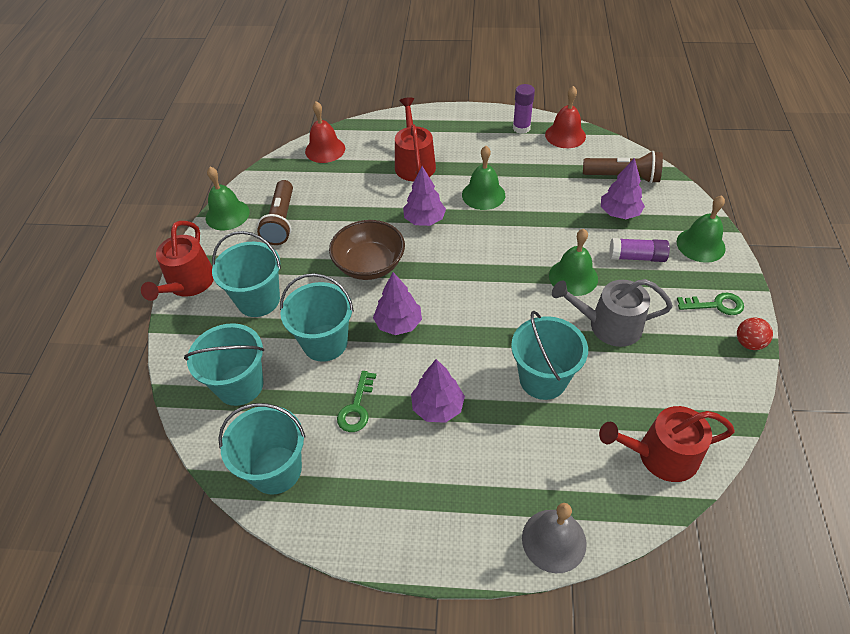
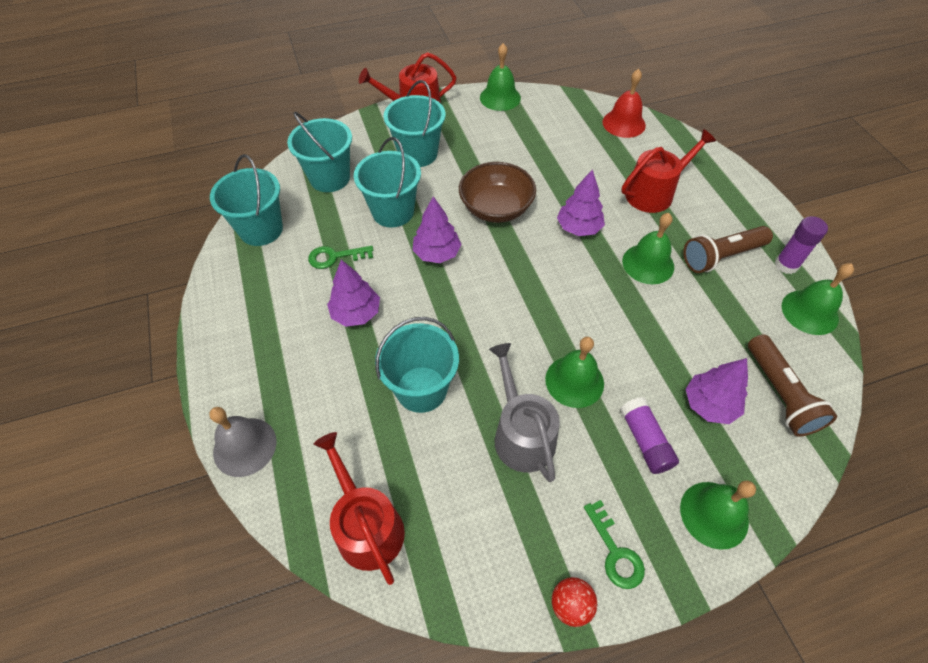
camera: 65 degrees right, 5 degrees up
brown flashlight [257,180,293,245] -> brown flashlight moved to [683,226,773,273]
red bell [545,86,586,148] -> green bell [782,263,854,335]

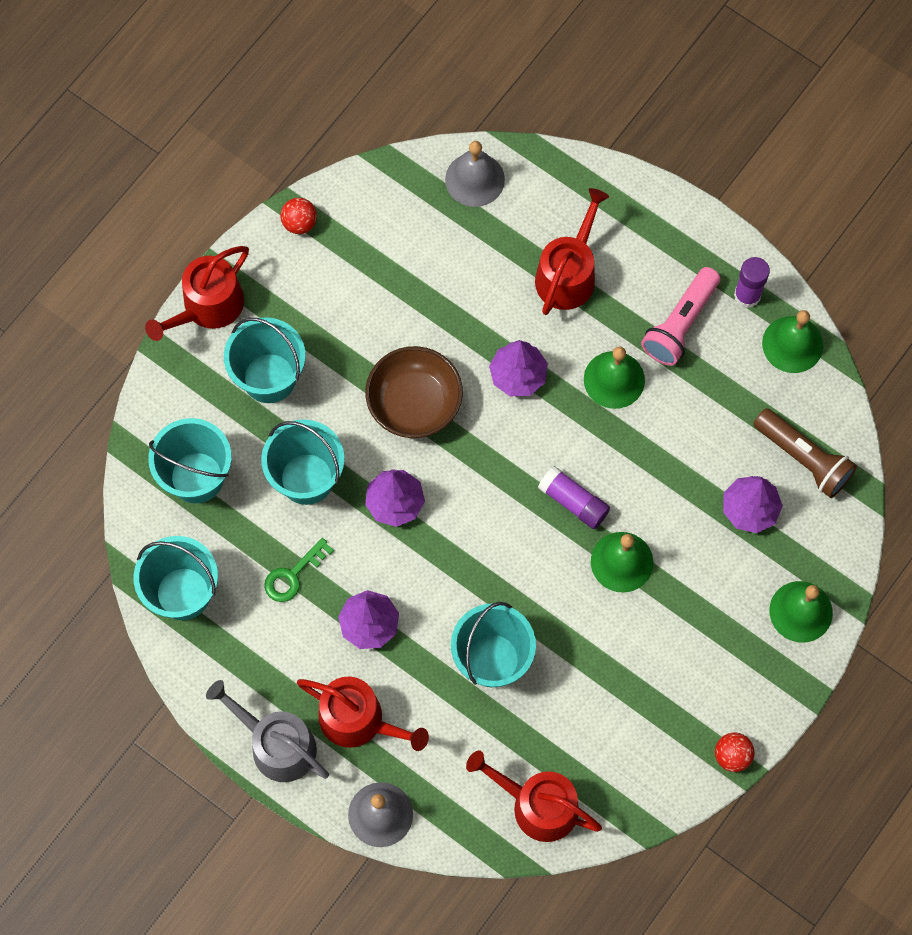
camera: 35 degrees left, 15 degrees up
green bell [480,43,521,111] -> red ball [280,198,317,234]
grey watering can [489,343,560,482] -> grey watering can moved to [206,680,329,782]
green key [584,500,645,589] -> none
red bell [602,69,646,138] -> grey bell [445,141,505,207]
purple glue stick [620,397,679,474] -> purple glue stick moved to [538,466,610,529]
brown flashlight [683,226,773,273] -> pink flashlight [641,267,720,366]
none -> red watering can [297,677,429,751]

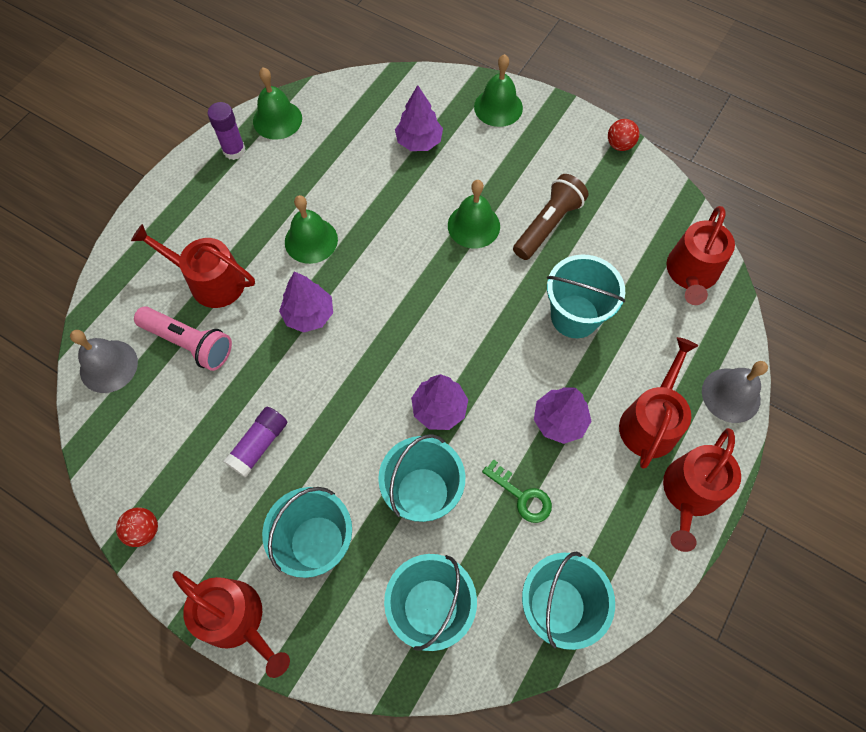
camera: 95 degrees left, 5 degrees down
grey watering can [206,680,329,782] -> red watering can [663,428,741,552]
brown bowl [365,346,463,438] -> none
purple glue stick [538,466,610,529] -> purple glue stick moved to [223,407,287,477]
pink flashlight [641,267,720,366] -> pink flashlight moved to [134,306,232,371]
brown flashlight [753,408,857,498] -> brown flashlight moved to [513,174,589,260]

